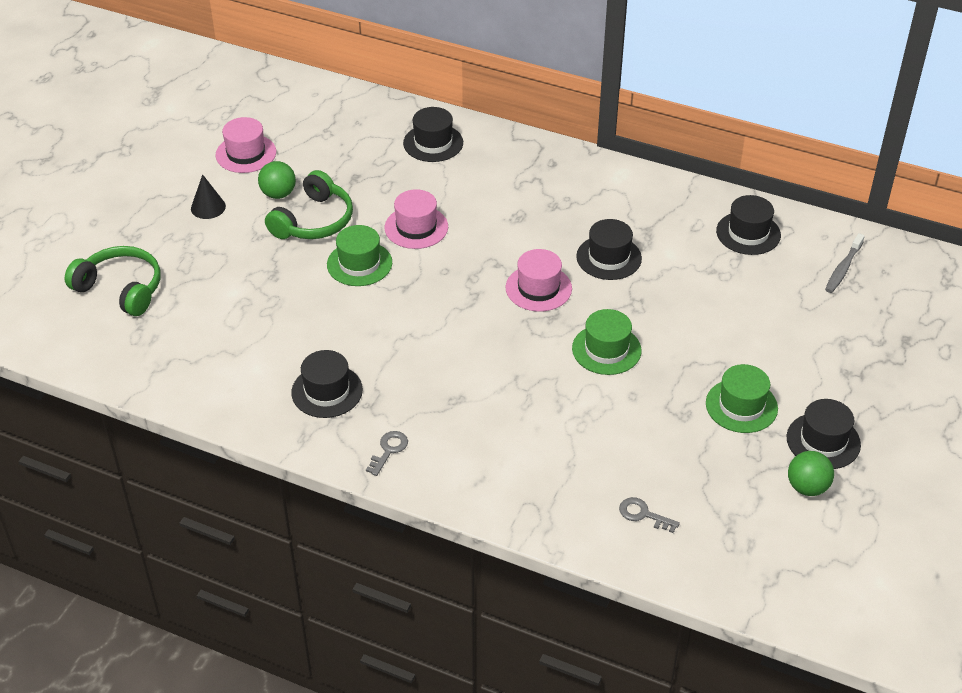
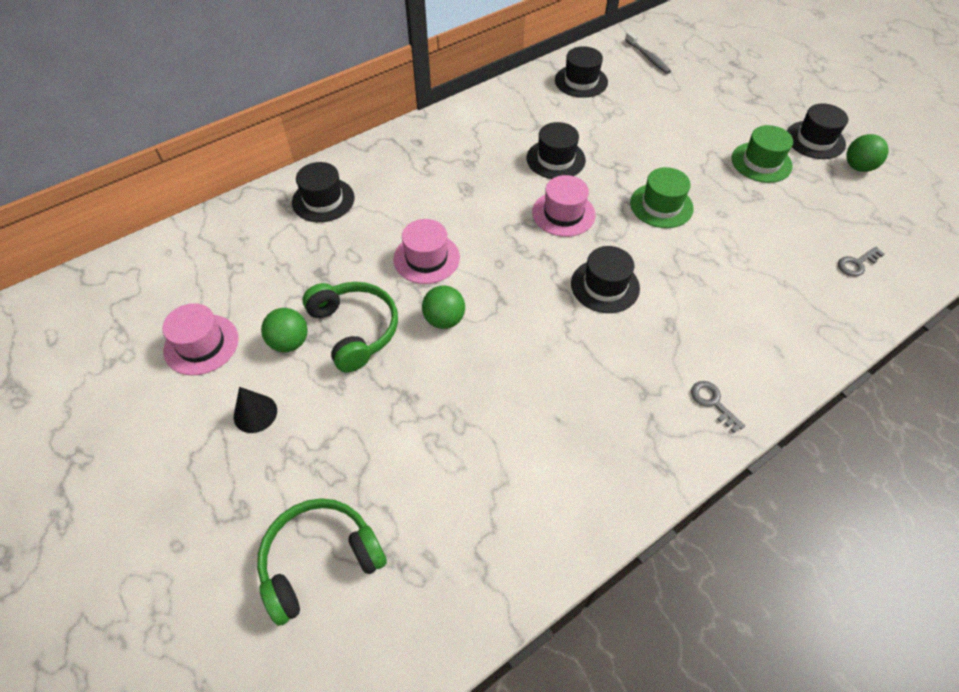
camera: 60 degrees left, 10 degrees up
black hat [291,350,363,418] -> black hat moved to [571,246,640,313]
green hat [327,225,392,286] -> green ball [422,285,465,329]

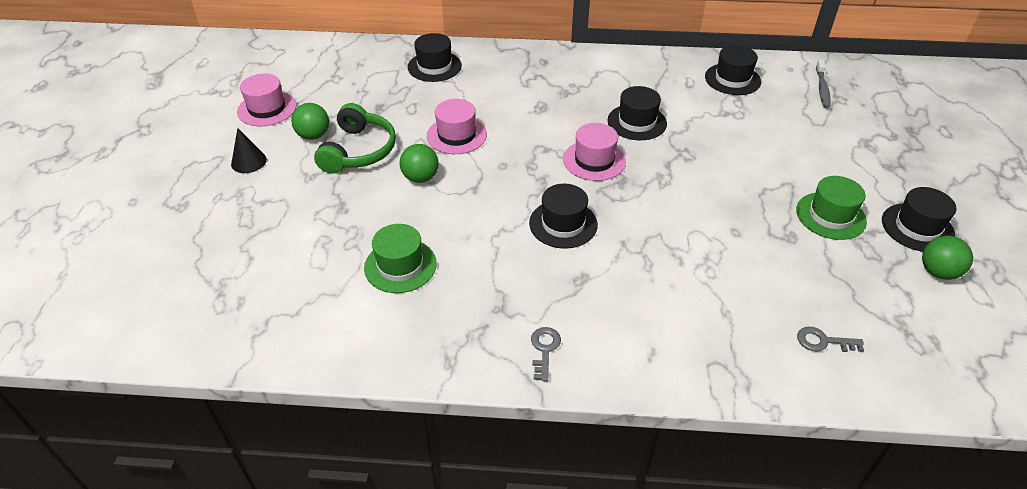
camera: 40 degrees right, 10 degrees down
green headphones [257,498,387,626] -> none
green hat [630,167,694,228] -> green hat moved to [364,224,437,293]

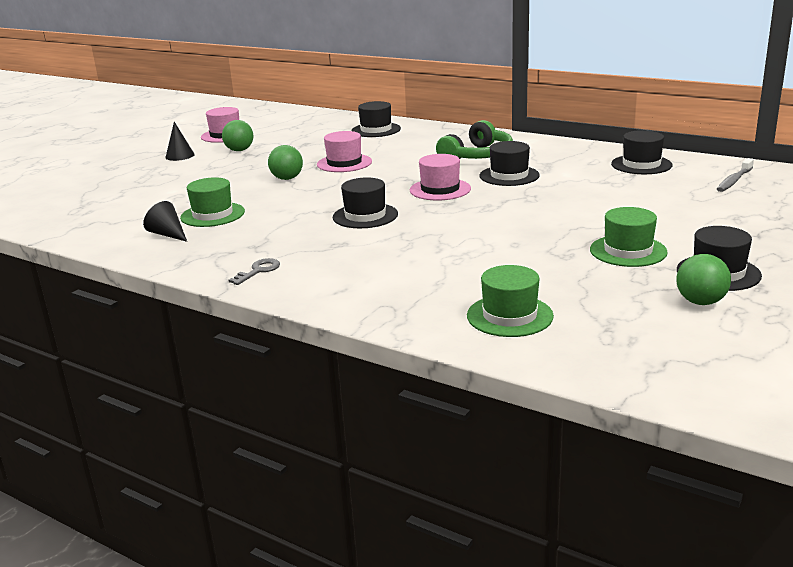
camera: 30 degrees right, 20 degrees down
green headphones [314,103,396,174] -> green headphones moved to [436,120,513,159]
grey key [797,327,864,352] -> green hat [467,265,554,337]
none -> black cone [143,201,187,242]

